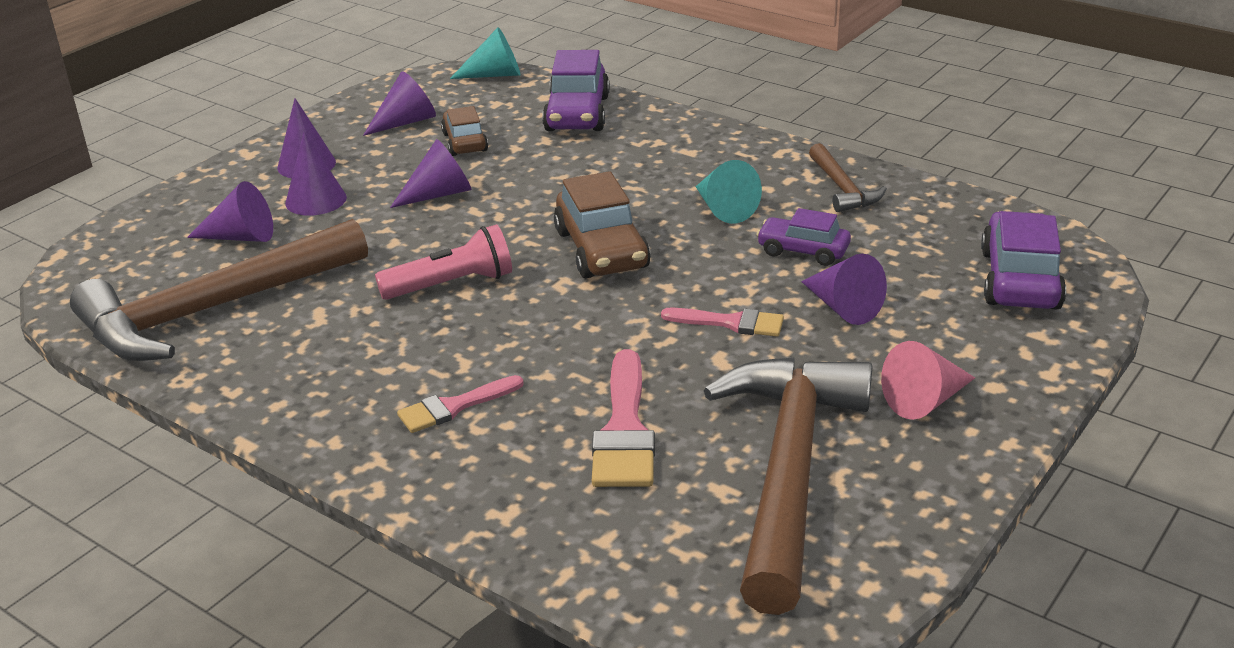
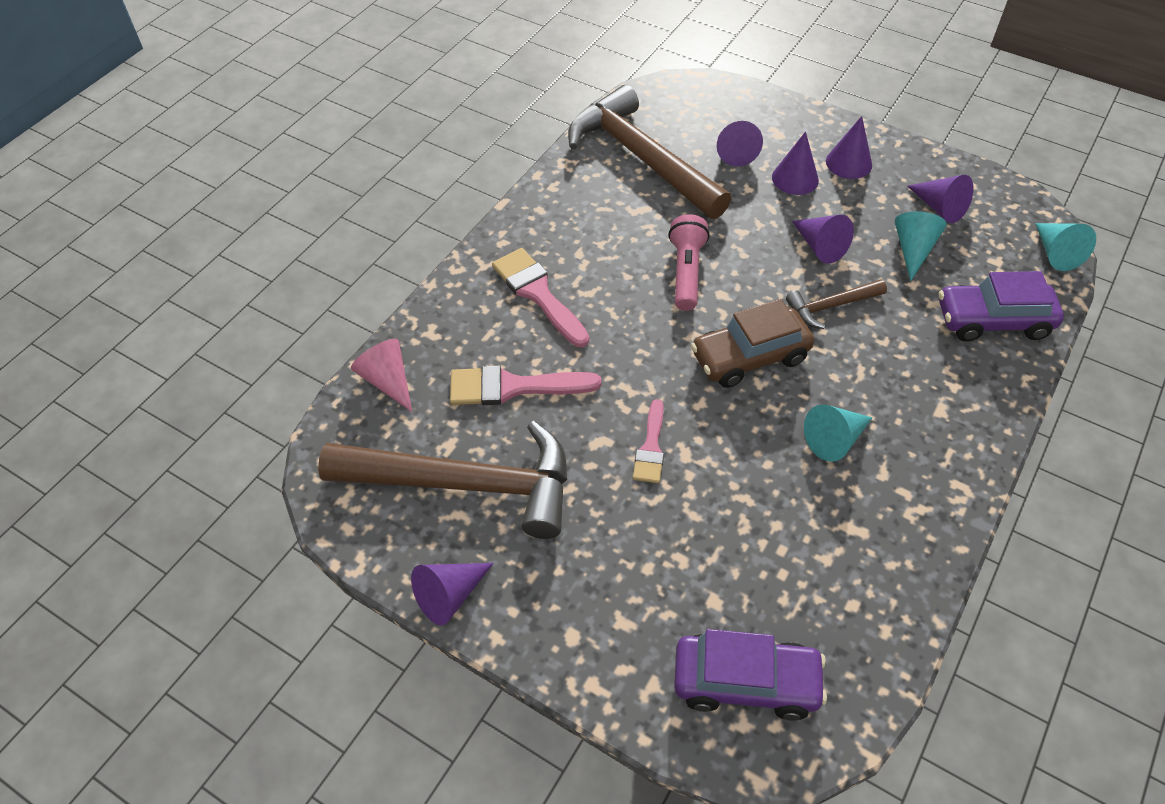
camera: 85 degrees right, 20 degrees up
pink flashlight [375,224,512,300] -> pink flashlight turned 150 degrees counterclockwise [668,214,710,311]
pink brush [397,375,524,433] -> pink brush [492,248,589,347], size x1.59
brown car [441,106,488,156] -> turquoise cone [895,211,947,281]
purple car [756,208,851,266] -> none
purple cone [801,254,887,325] -> purple cone moved to [411,563,494,625]
brown hammer [809,143,887,212] -> brown hammer moved to [786,279,887,329]
pink cone [881,341,975,420] -> pink cone moved to [351,339,412,412]

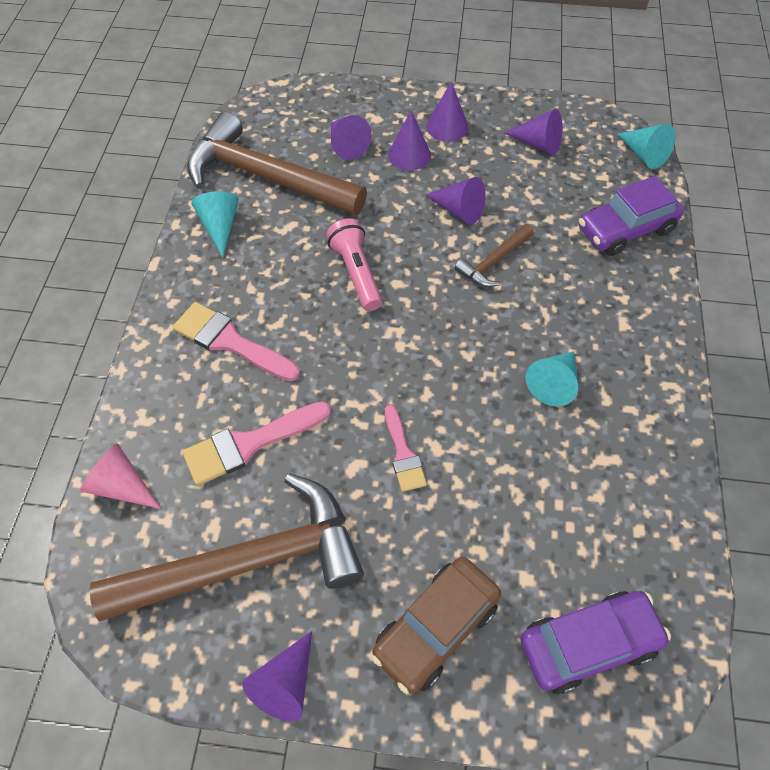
camera: 25 degrees left, 5 degrees up
brown car [691,299,814,388] -> brown car moved to [371,557,501,694]
turquoise cone [895,211,947,281] -> turquoise cone moved to [191,191,239,257]

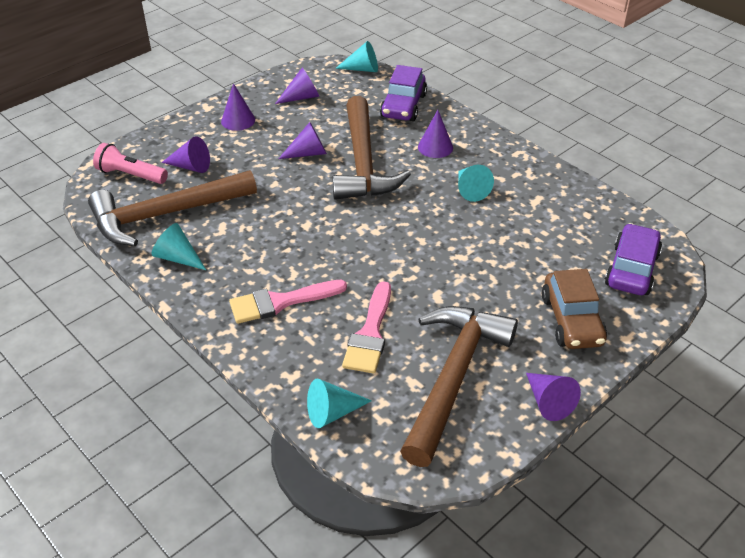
camera: 50 degrees left, 15 degrees down
pink cone [80,443,161,509] -> turquoise cone [307,378,372,428]
pink flashlight [326,218,383,311] -> pink flashlight moved to [93,143,168,184]
pink brush [385,405,427,492] -> none
purple cone [388,110,431,171] -> purple cone moved to [418,110,453,158]
brown hammer [454,224,534,287] -> brown hammer [332,96,411,200], size x2.19

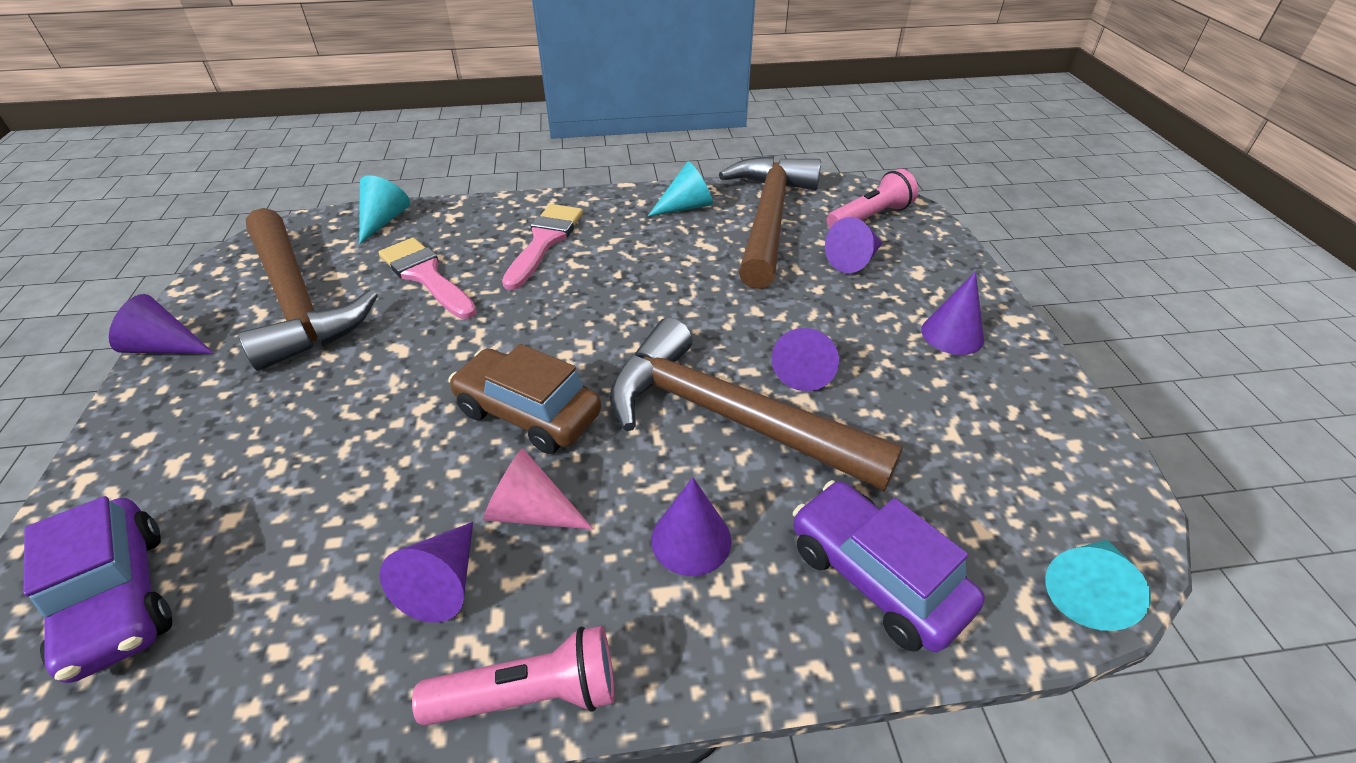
camera: 125 degrees right, 0 degrees up
purple cone [275,68,319,104] -> purple cone moved to [380,522,473,623]
turquoise cone [458,165,494,202] -> pink cone [483,448,593,530]
brown car [542,269,607,349] -> brown car moved to [448,344,601,454]
none -> pink flashlight [412,626,615,726]

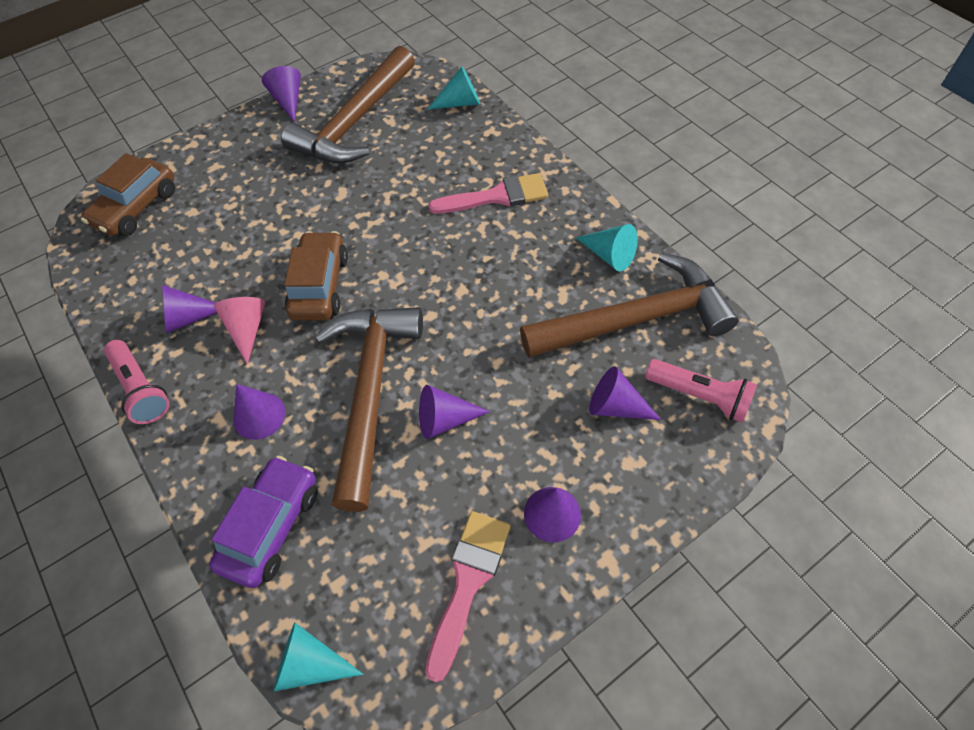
camera: 65 degrees right, 15 degrees up
purple car [23,496,172,683] -> brown car [81,153,175,236]
pink brush [378,237,477,319] -> pink brush moved to [425,511,511,683]

